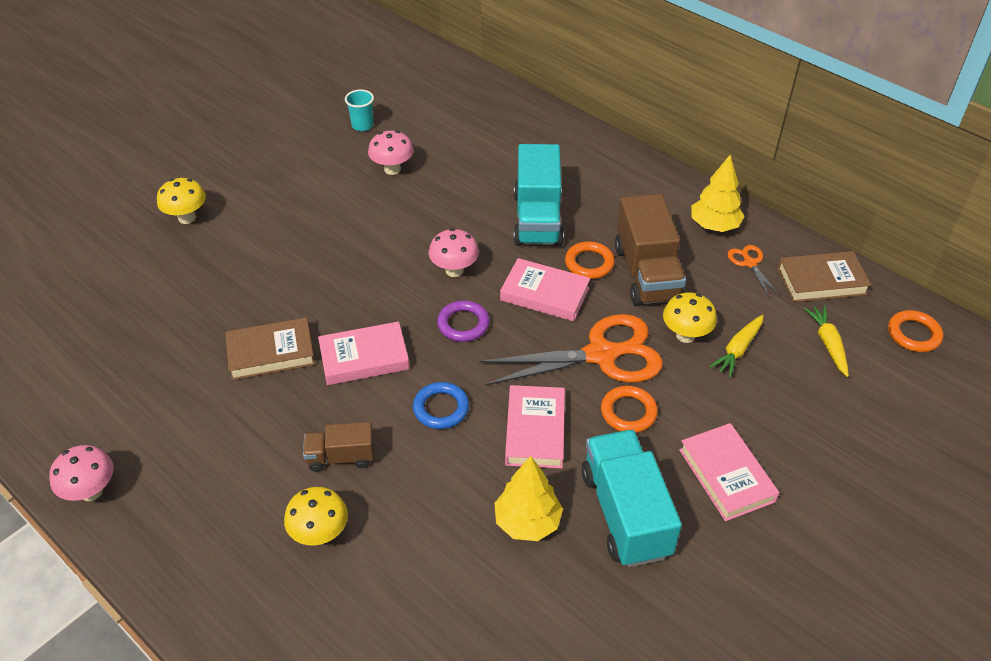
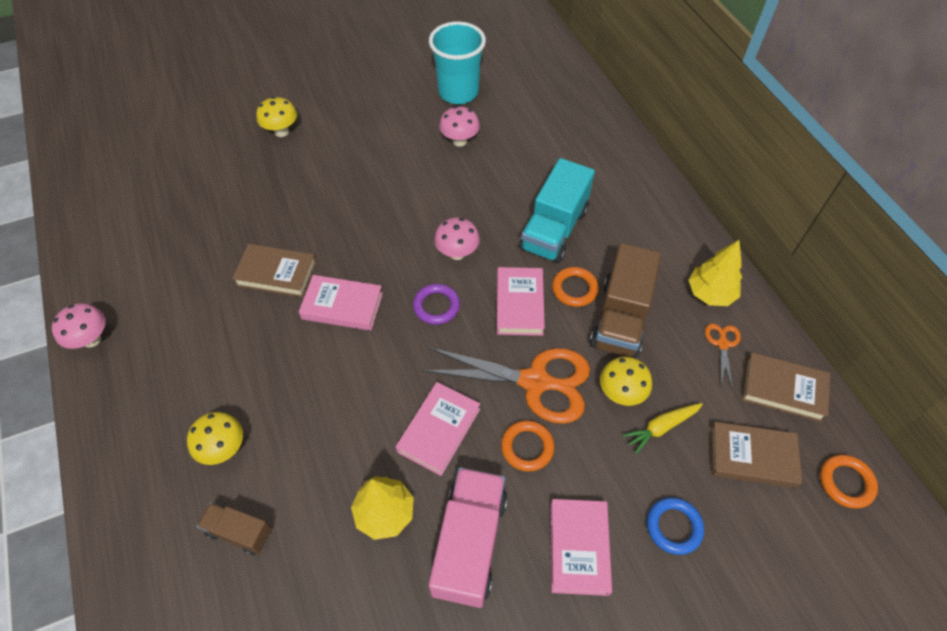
camera: 25 degrees right, 10 degrees up
brown truck [303,422,374,472] -> brown truck moved to [197,503,272,555]
turquoise cup [345,90,374,131] -> turquoise cup [429,21,486,104], size x2.11
blue ring [413,382,469,429] -> blue ring moved to [647,497,704,555]
pink book [500,258,590,321] -> pink book turned 45 degrees clockwise [496,267,545,336]
turquoise truck [582,430,682,567] -> pink truck [429,467,508,608]
yellow carrot [804,305,849,377] -> brown book [710,422,802,488]

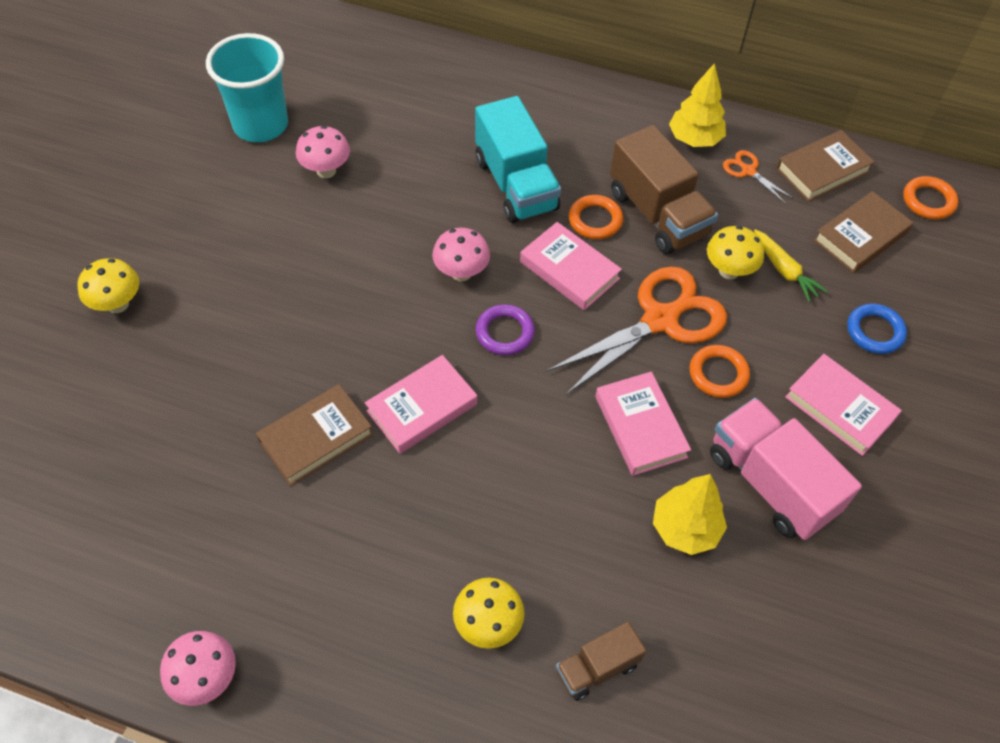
camera: 50 degrees left, 0 degrees up
yellow carrot [622,403,703,454] -> yellow carrot turned 45 degrees counterclockwise [754,229,827,302]

